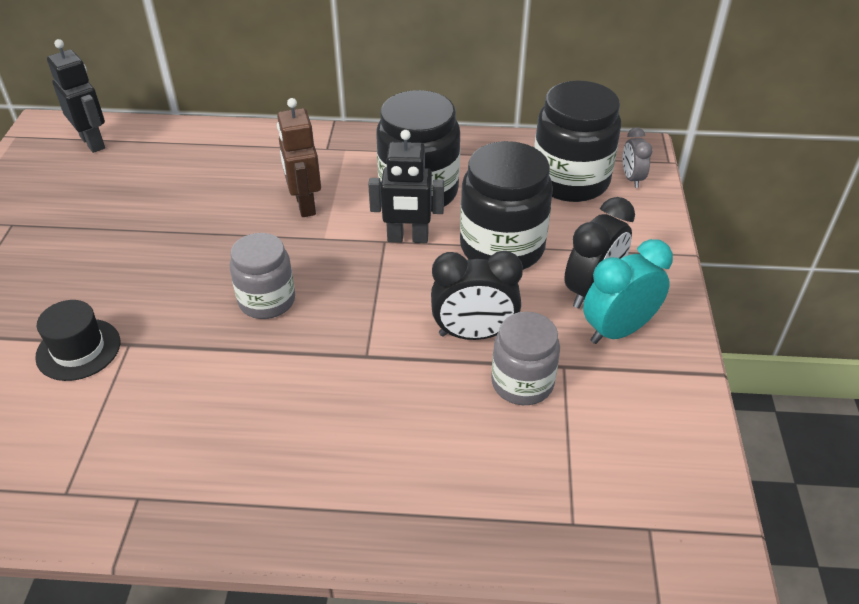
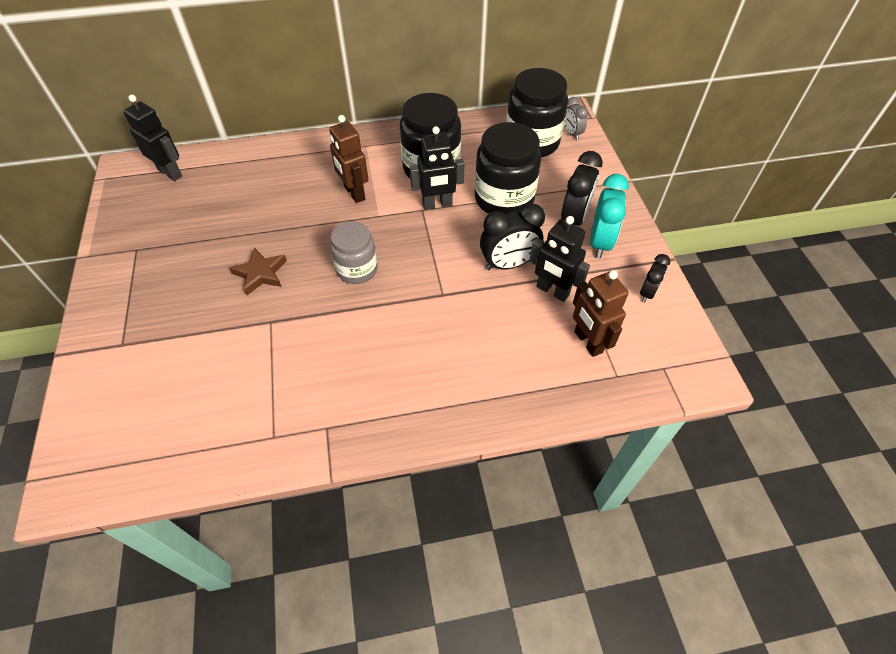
camera: 15 degrees left, 10 degrees up
black hat [35,300,120,381] -> none
grey jar [491,312,560,405] -> black robot [529,216,590,302]
turquoise clock [583,239,673,344] -> turquoise clock turned 150 degrees clockwise [590,174,629,259]
none -> brown star [229,248,287,295]
none -> brown robot [573,270,628,357]
none -> black clock [640,254,670,303]

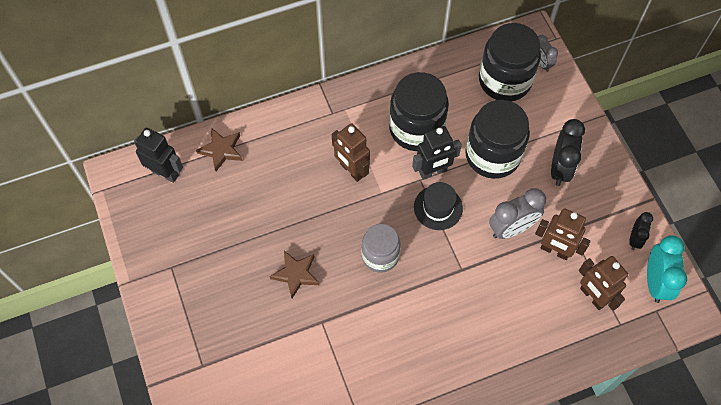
camera: 10 degrees left, 10 degrees up
black clock [480,203,545,270] -> grey clock [489,188,546,239]
black robot [529,216,590,302] -> brown robot [535,208,591,260]
turquoise clock [590,174,629,259] -> turquoise clock moved to [647,235,687,303]
none -> brown star [196,128,243,171]
none -> black hat [414,182,463,230]

